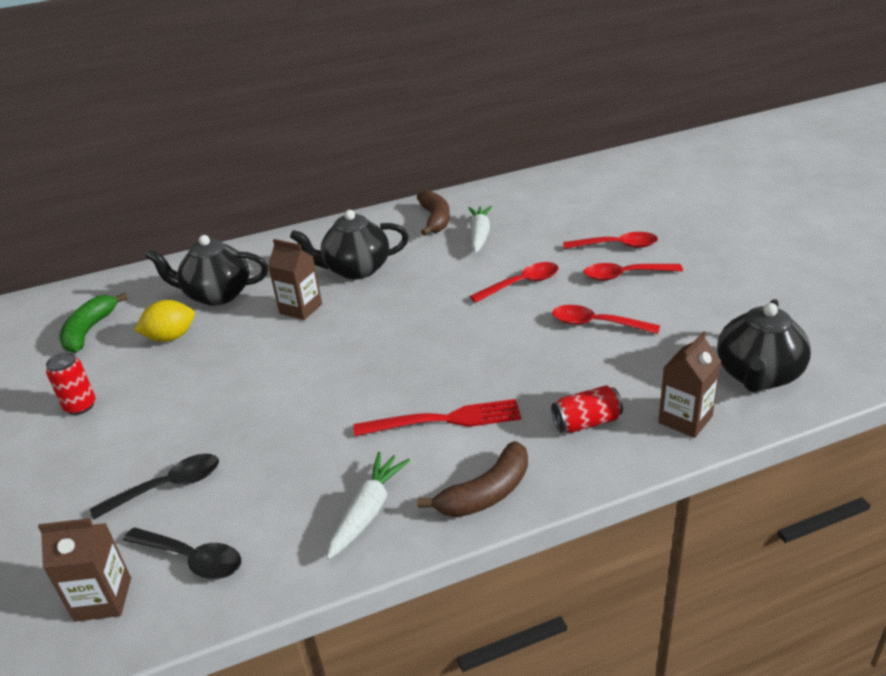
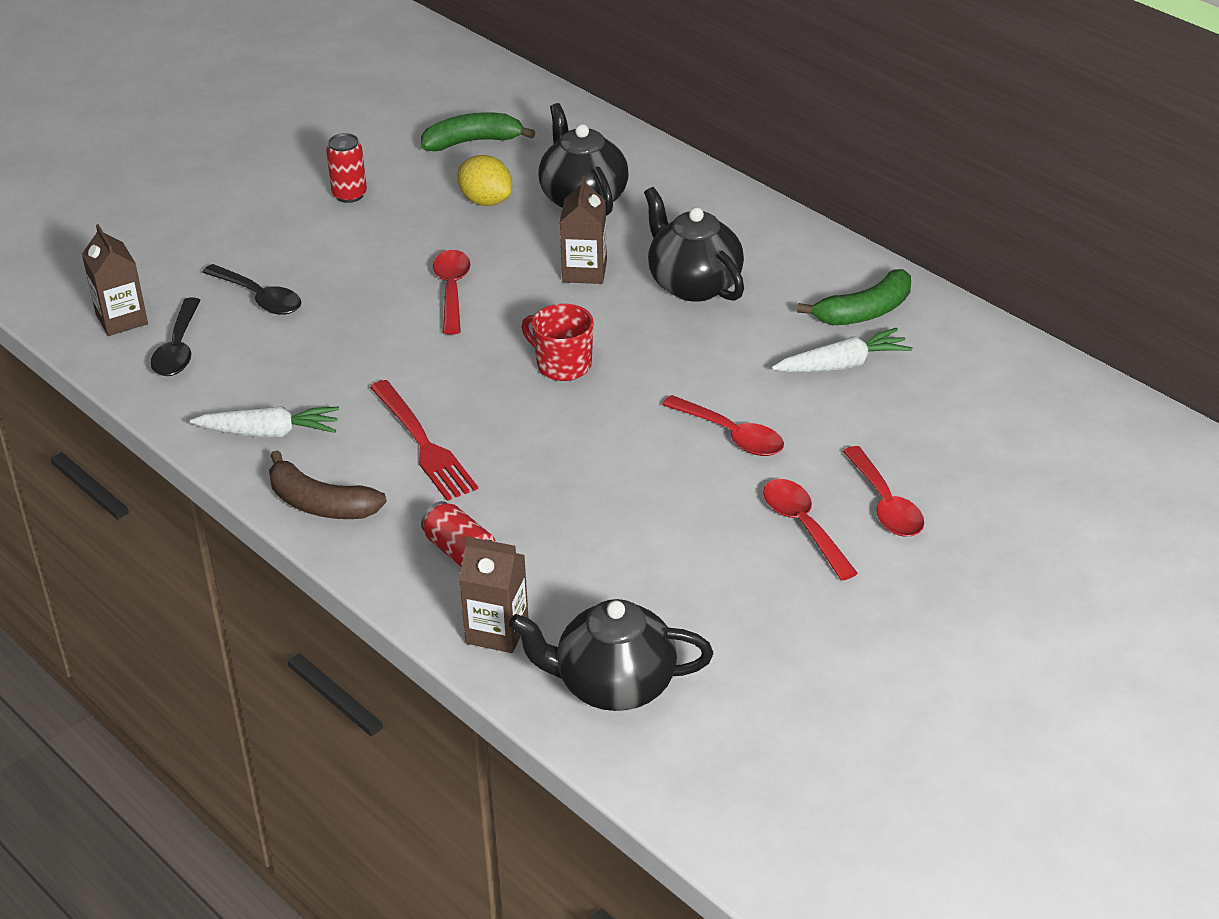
camera: 65 degrees right, 5 degrees up
brown banana [417,190,450,236] -> green banana [797,269,911,325]
red spoon [552,305,660,334] -> red spoon moved to [433,250,471,335]
none -> red mug [522,304,594,381]

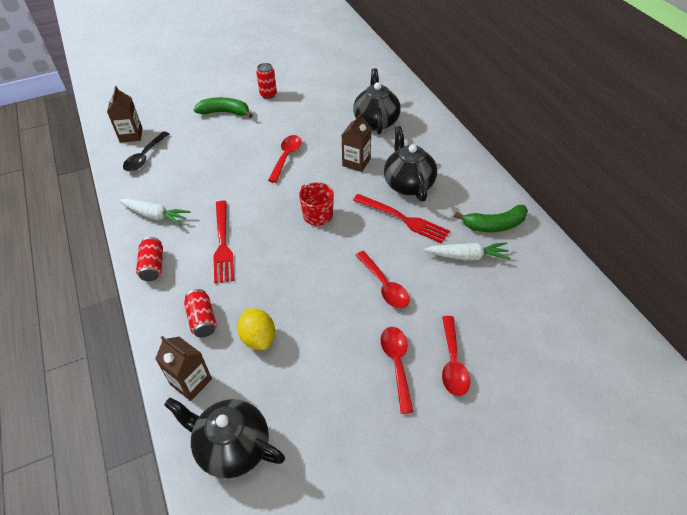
camera: 20 degrees right, 10 degrees up
black spoon [202,264,302,315] -> none
brown banana [269,450,387,519] -> red can [136,237,163,281]
green banana [421,112,535,151] -> green banana moved to [193,97,253,118]
yellow lemon [458,155,512,206] -> yellow lemon moved to [237,308,275,350]
none -> red fork [353,194,450,244]

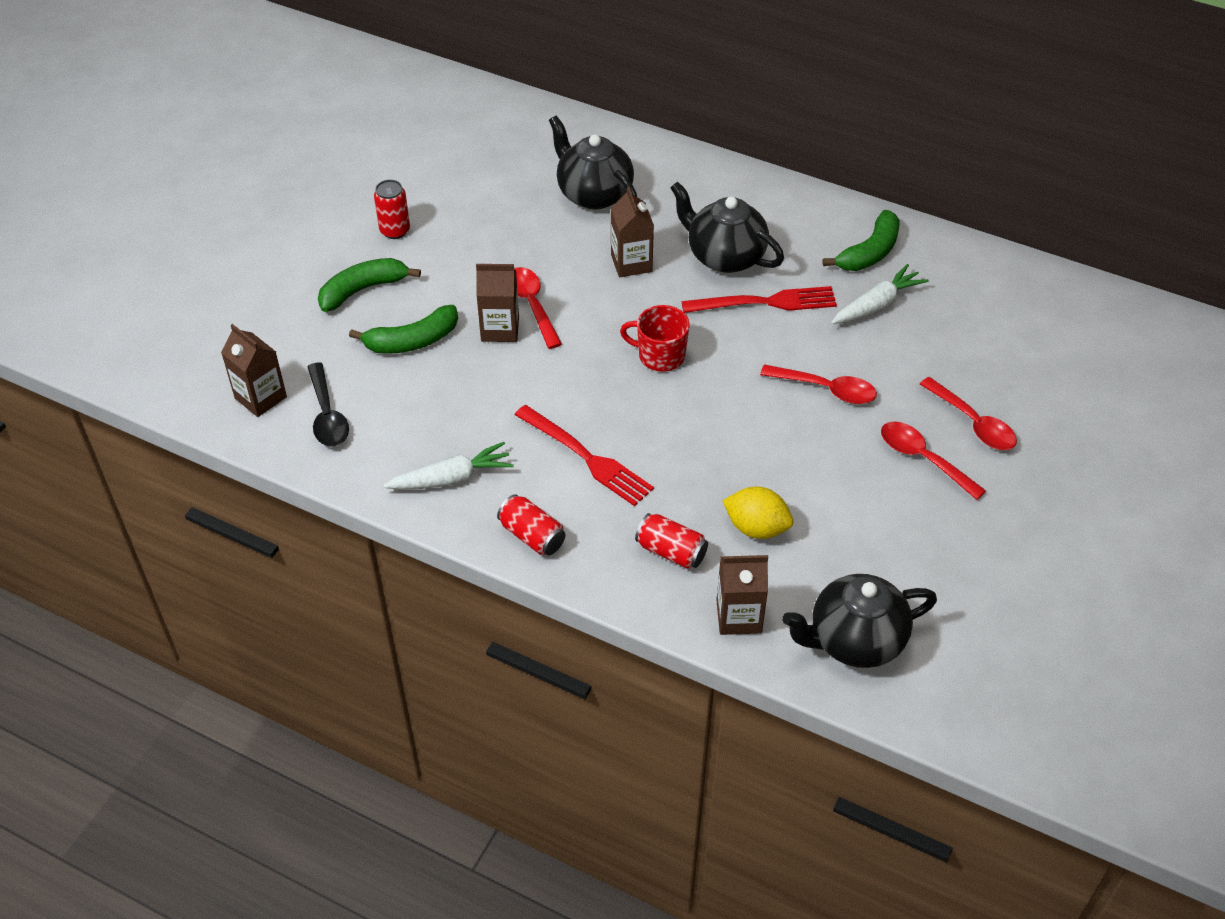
camera: 40 degrees left, 0 degrees up
none -> green banana [349,305,458,354]
none -> brown carton [476,264,519,342]

